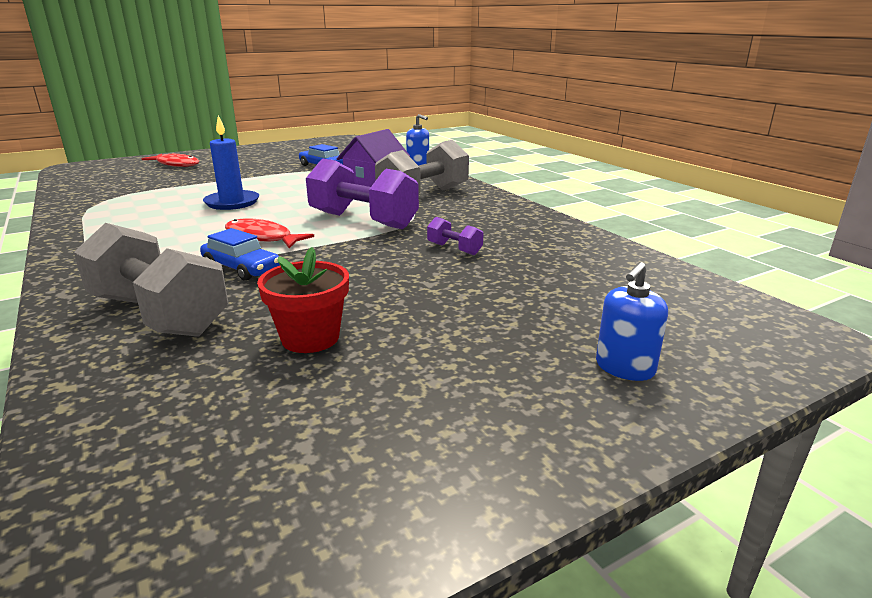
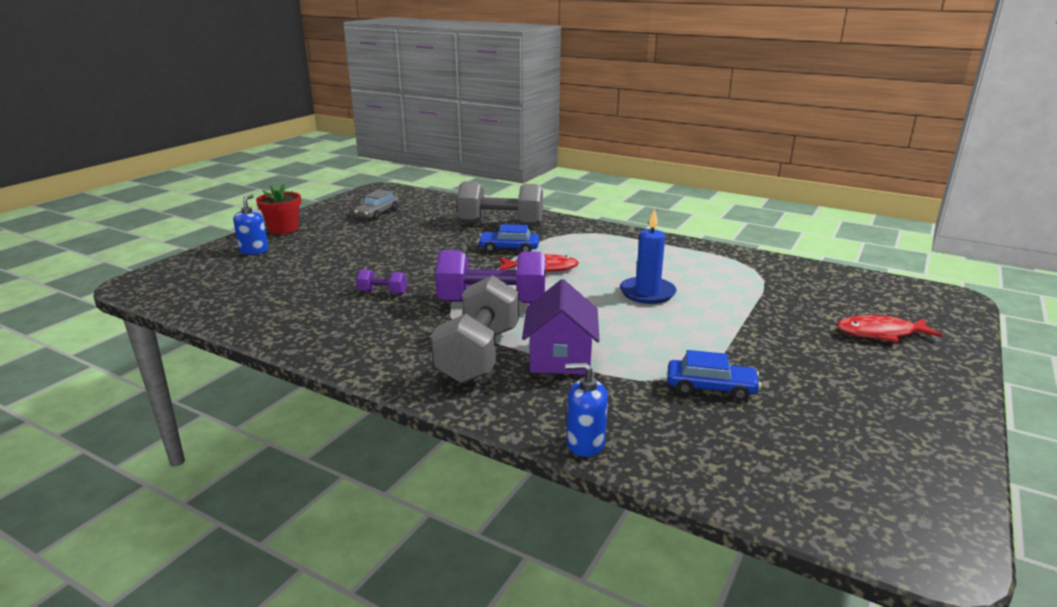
camera: 150 degrees right, 0 degrees up
red flower pot [257,247,349,353] -> red flower pot moved to [256,184,301,234]
none -> grey car [354,189,399,220]

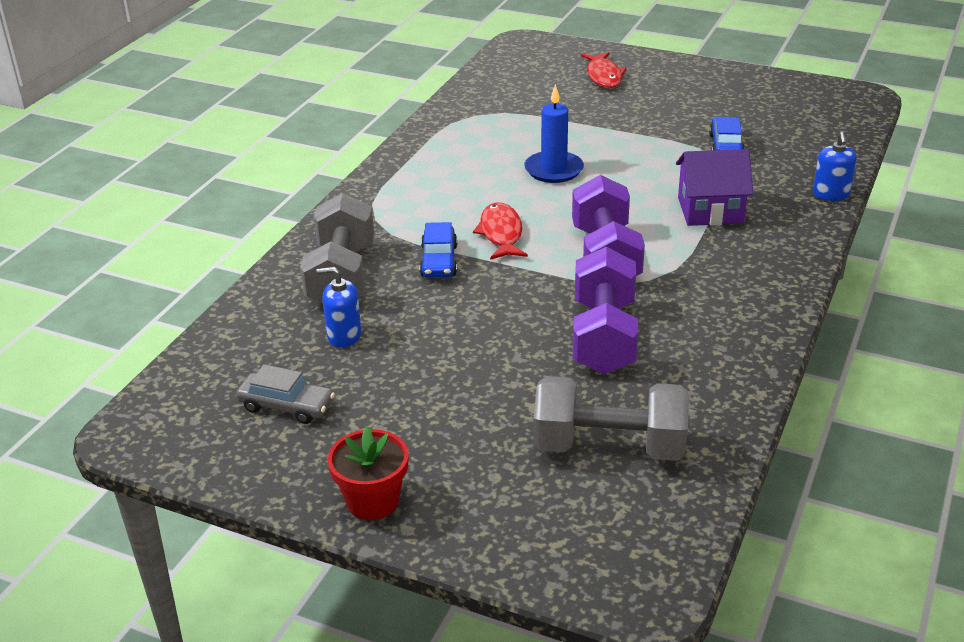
camera: 95 degrees left, 10 degrees up
blue soap dispenser [233,194,269,255] -> blue soap dispenser moved to [316,267,361,348]
purple dumbbell [356,269,407,294] -> purple dumbbell [573,247,638,374], size x2.23
grey dumbbell [431,275,519,383] -> grey dumbbell moved to [533,376,689,461]

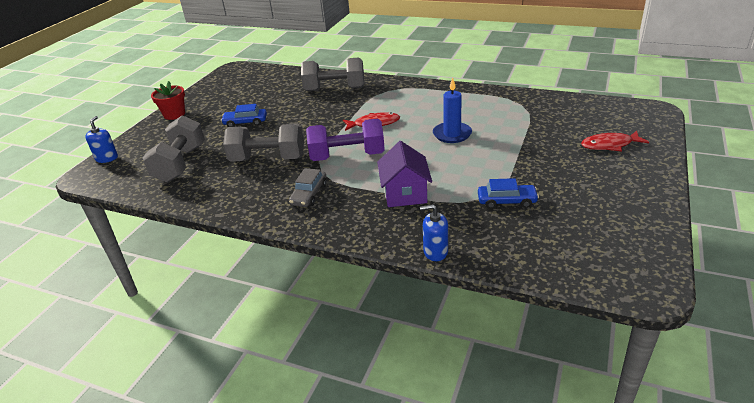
camera: 90 degrees right, 0 degrees up
grey car [236,364,335,424] -> grey car moved to [289,168,327,207]
blue soap dispenser [316,267,361,348] -> blue soap dispenser moved to [85,116,118,163]
blue car [419,222,457,278] -> blue car moved to [221,104,267,127]
purple dumbbell [573,247,638,374] -> grey dumbbell [223,124,304,162]

